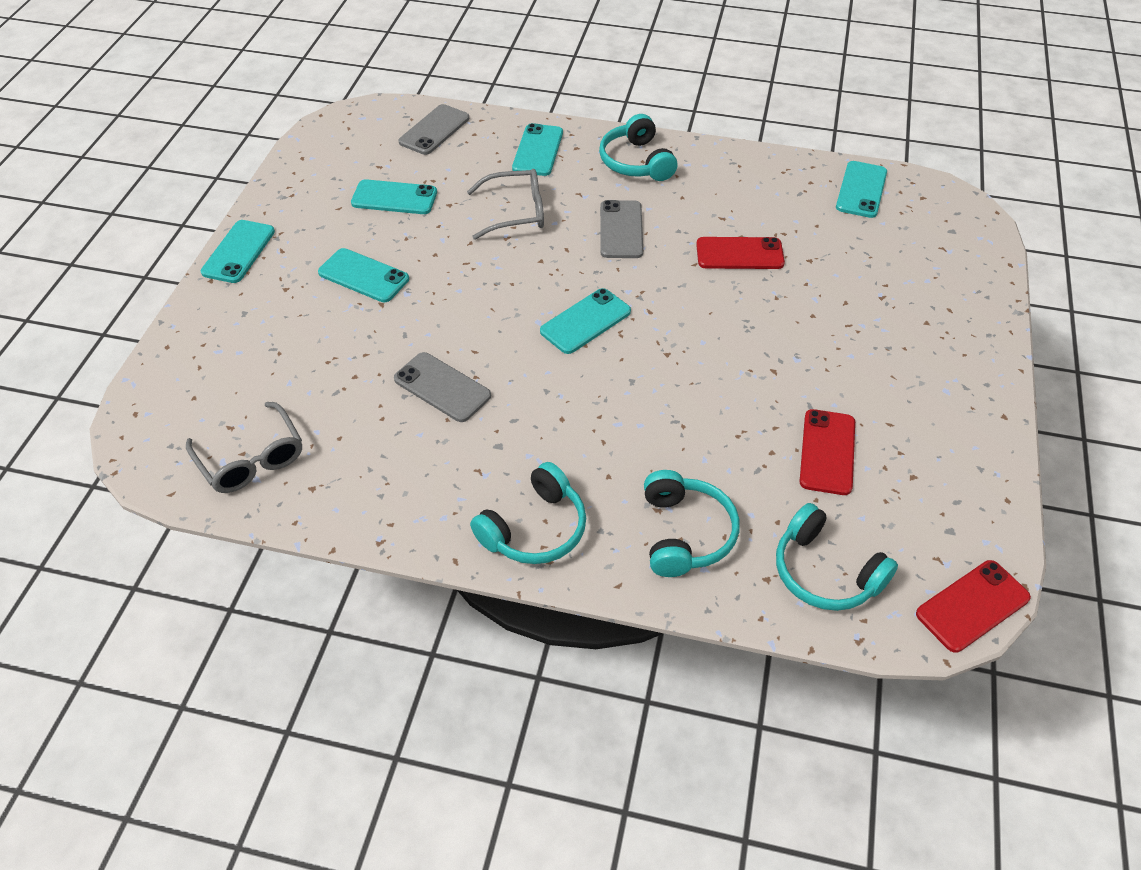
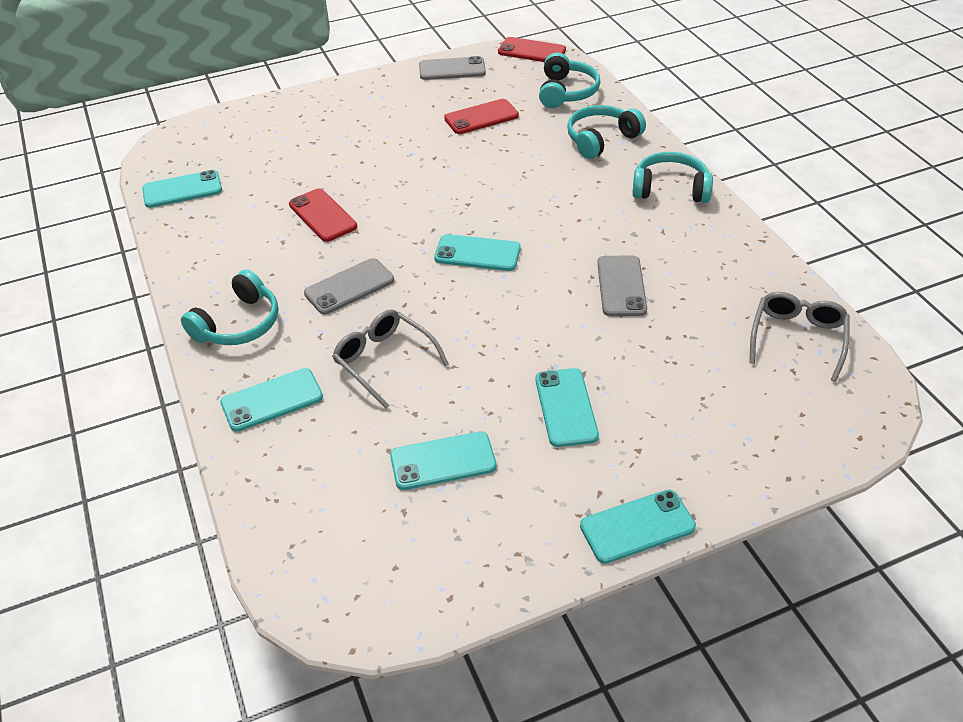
camera: 125 degrees left, 5 degrees down
turquoise phone [351,179,437,214] -> turquoise phone turned 75 degrees counterclockwise [390,431,496,490]
grey phone [399,104,469,155] -> grey phone moved to [419,56,486,80]

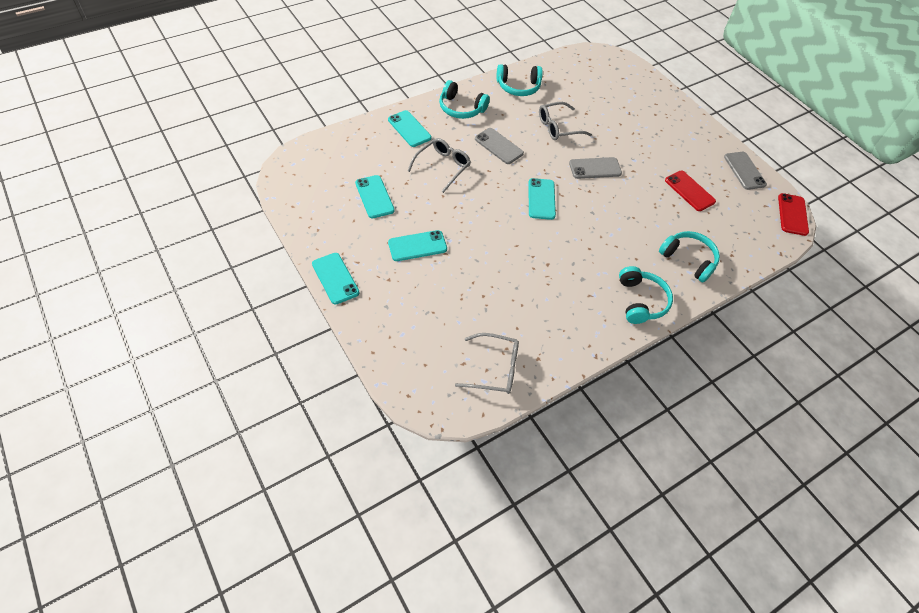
camera: 75 degrees right, 10 degrees up
turquoise phone [142,170,222,208] -> none
red phone [289,189,357,242] -> grey glasses [539,102,592,140]
turquoise headphones [539,52,600,108] -> turquoise headphones moved to [497,64,543,96]
grey phone [597,255,647,316] -> grey phone moved to [569,157,622,179]

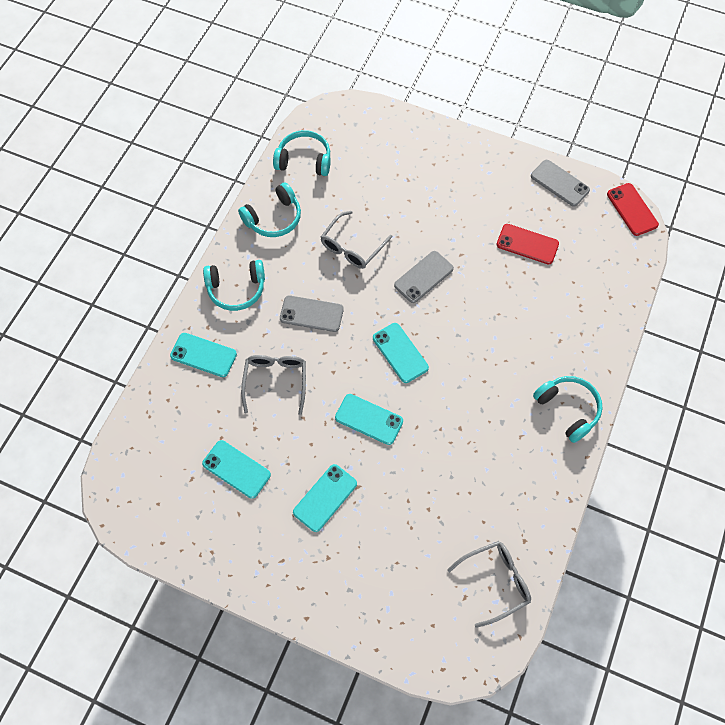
camera: 30 degrees left, 10 degrees up
turquoise phone [312,253,360,304] -> turquoise phone moved to [335,394,403,445]
turquoise headphones [659,231,720,283] -> turquoise headphones moved to [273,130,331,176]

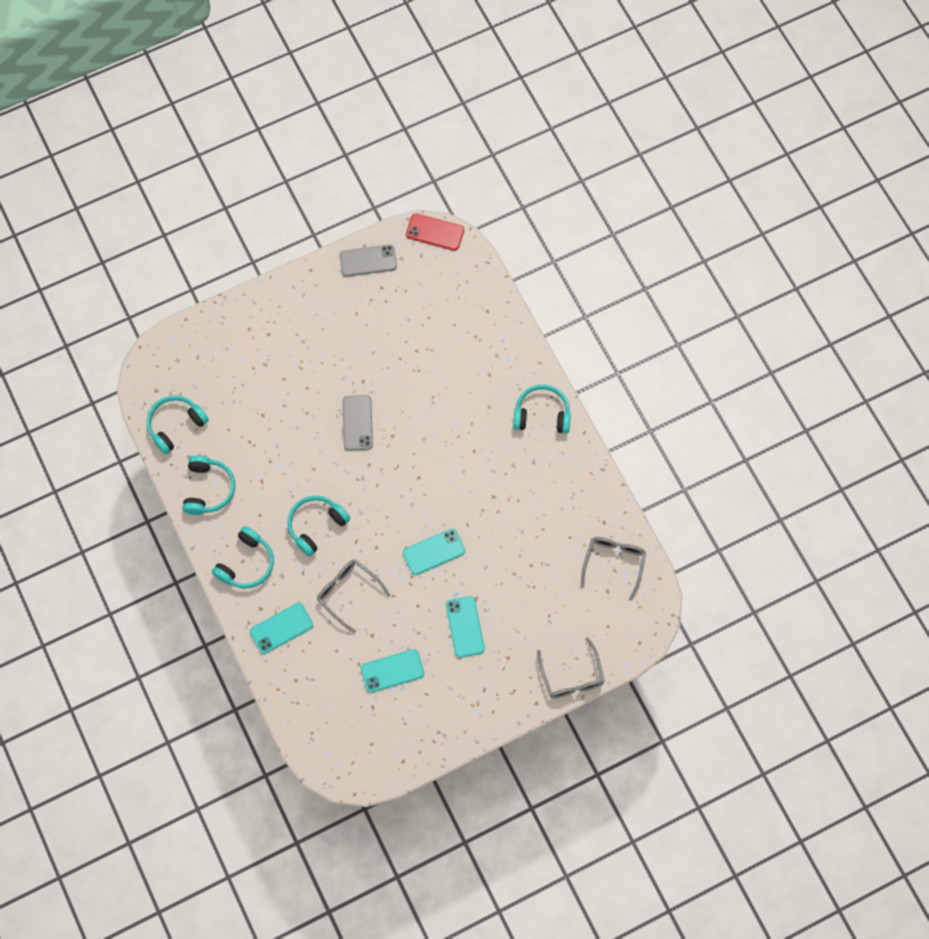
camera: 50 degrees left, 5 degrees up
grey phone [280,295,344,332] -> turquoise headphones [287,496,350,557]
grey glasses [321,211,392,269] -> grey glasses moved to [537,637,605,698]
turquoise phone [373,323,429,383] -> none
red phone [497,224,559,264] -> none

